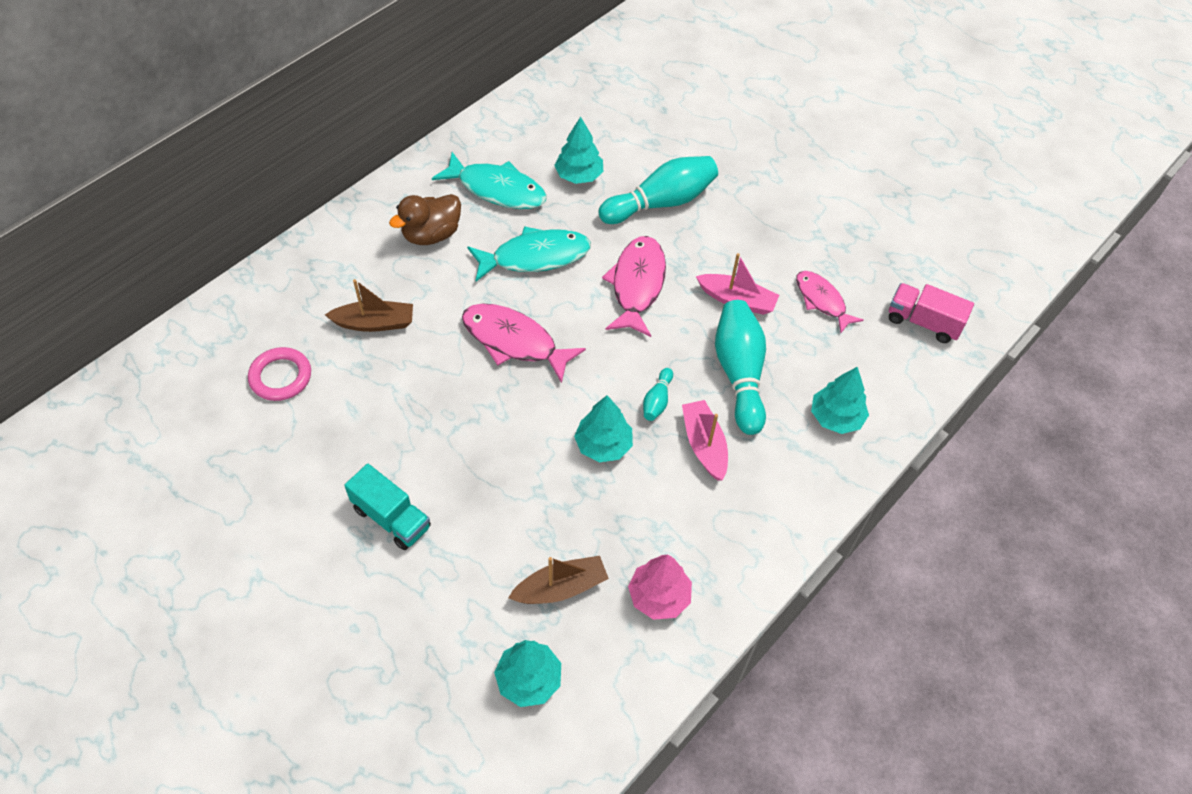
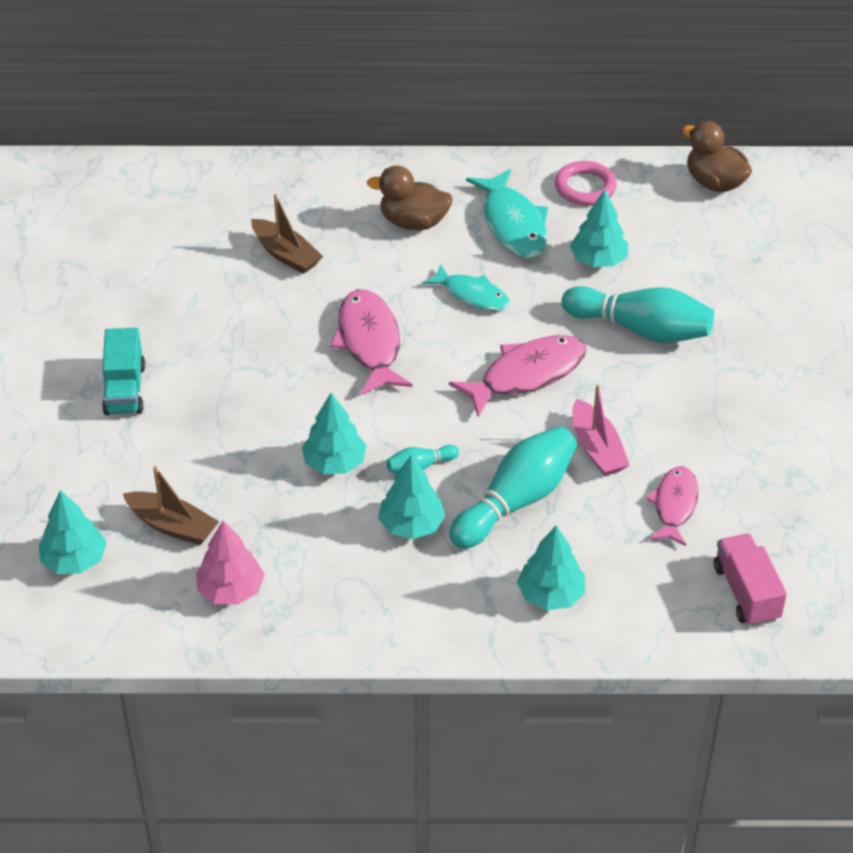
camera: 50 degrees right, 10 degrees down
pink ring [248,347,311,401] -> pink ring moved to [555,161,617,205]
turquoise fish [467,226,591,281] -> turquoise fish [423,264,510,311], size x0.65
pink boat [682,400,728,480] -> turquoise tree [378,455,445,539]
none -> brown duck [682,121,752,192]

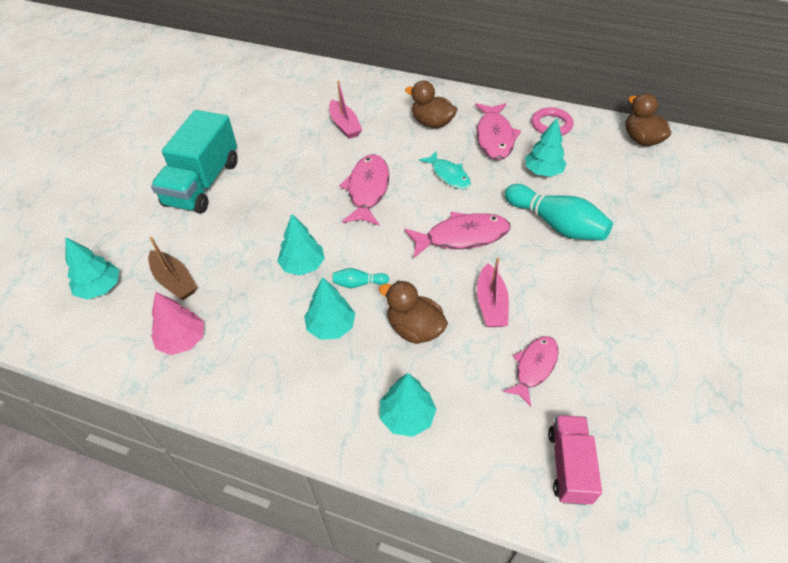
camera: 20 degrees right, 5 degrees up
turquoise truck [102,328,145,415] -> turquoise truck [151,110,238,214], size x1.73
brown boat [251,194,323,274] -> pink boat [329,81,362,139]
turquoise bowling pin [449,426,577,549] -> brown duck [379,281,448,344]
turquoise fish [466,169,548,258] -> pink fish [475,103,521,160]

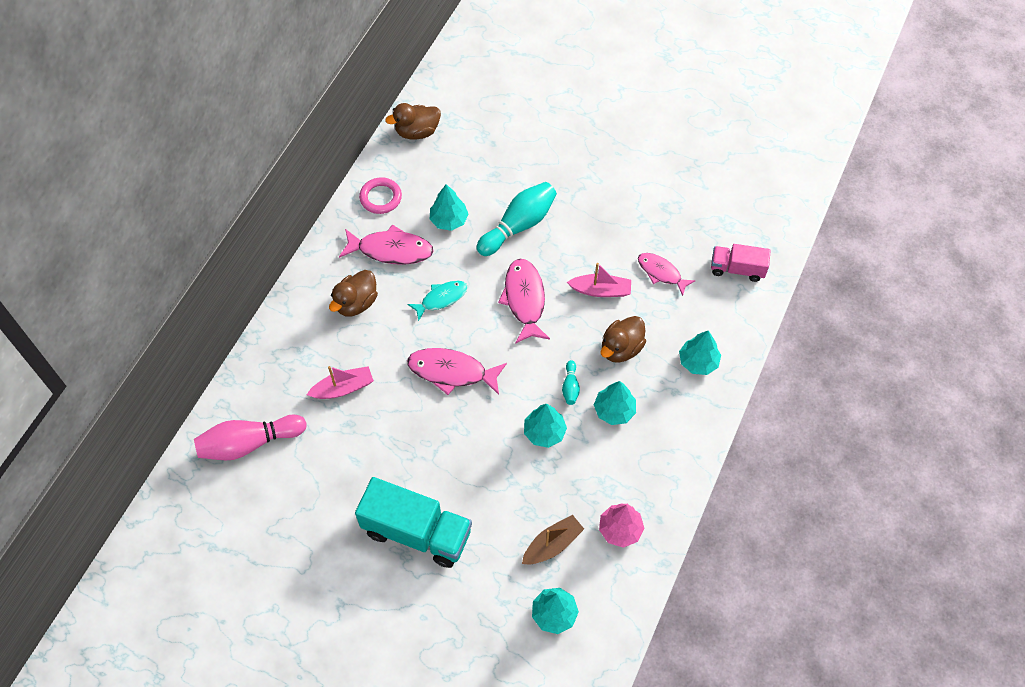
camera: 85 degrees left, 10 degrees up
none -> pink bowling pin [194,414,307,460]

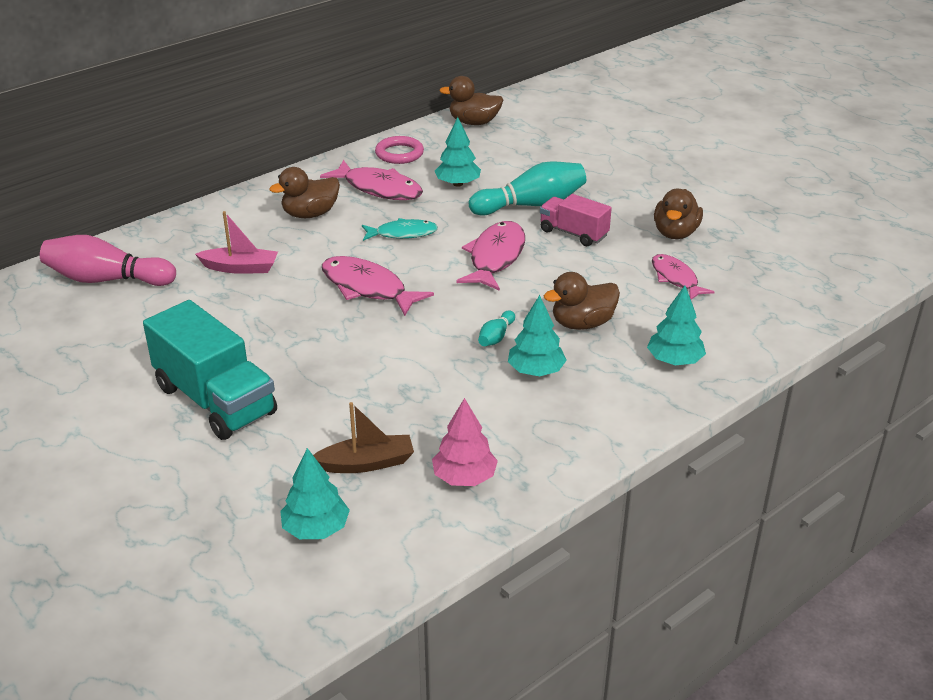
camera: 25 degrees right, 25 degrees down
turquoise tree [524,404,567,448] -> none
pink boat [567,263,631,297] -> none
pink truck [711,244,771,282] -> pink truck moved to [540,194,612,246]
none -> brown duck [654,189,703,239]

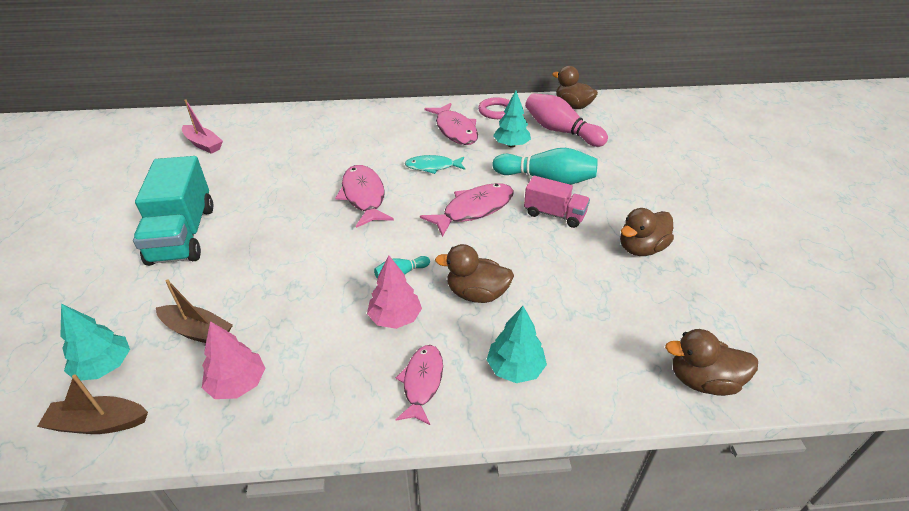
camera: 35 degrees right, 5 degrees up
pink bowling pin [40,235,176,286] -> pink bowling pin moved to [525,93,608,147]
pink boat [195,211,278,274] -> pink boat moved to [182,99,223,154]
brown duck [269,167,340,218] -> brown duck moved to [665,329,758,396]
turquoise fish [362,218,438,241] -> turquoise fish turned 150 degrees clockwise [404,155,465,174]
turquoise tree [508,295,567,376] -> pink tree [367,256,422,329]
pink truck [540,194,612,246] -> pink truck turned 135 degrees clockwise [524,176,590,228]
pink fish [652,254,714,300] -> pink fish moved to [395,345,443,425]
none -> brown boat [37,374,148,434]

